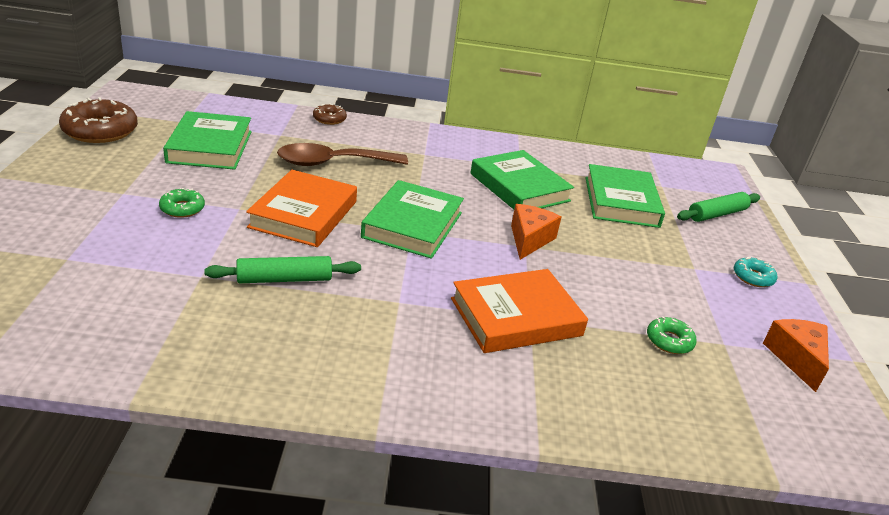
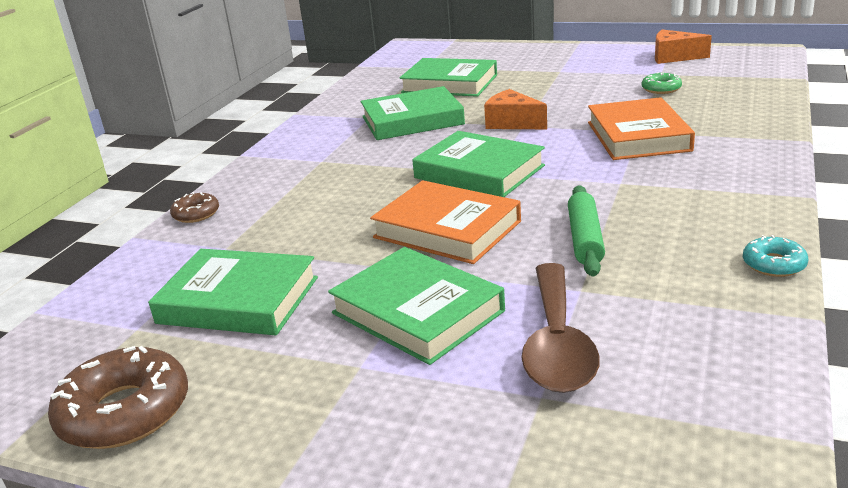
camera: 65 degrees left, 5 degrees down
green donut [159,188,205,218] -> green book [328,247,505,365]
brown spoon [277,143,408,166] -> brown spoon moved to [522,263,600,393]
green rolling pin [677,192,760,222] -> none
turquoise donut [734,257,778,287] -> turquoise donut moved to [743,235,808,277]

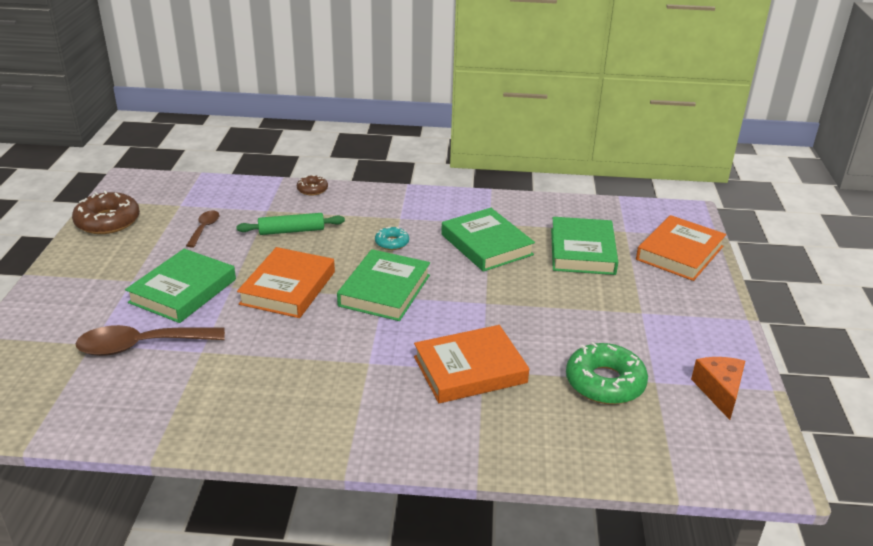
camera: 70 degrees right, 5 degrees up
green book [148,249,318,335] -> brown spoon [186,210,219,248]
orange cheese [484,89,547,129] -> none
green rolling pin [568,185,605,277] -> green rolling pin moved to [236,213,345,235]
green donut [642,72,682,94] -> green donut [566,342,648,404], size x1.90
turquoise donut [743,235,808,277] -> turquoise donut moved to [375,227,409,250]
none -> orange book [636,215,726,281]

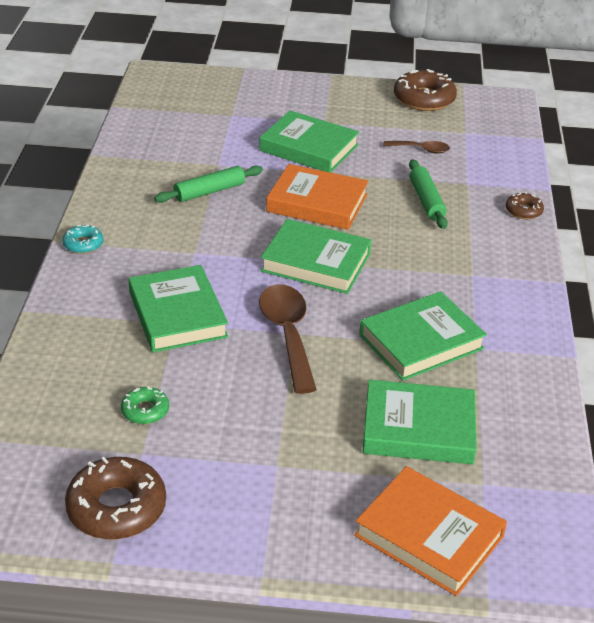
camera: 90 degrees right, 5 degrees up
brown spoon [75,325,225,356] -> brown spoon moved to [259,284,317,394]
turquoise donut [375,227,409,250] -> turquoise donut moved to [62,224,103,254]
orange book [414,325,529,403] -> green book [129,265,228,353]
green donut [566,342,648,404] -> green donut [121,386,169,424], size x0.53
orange cheese [691,357,745,420] -> brown donut [65,457,166,539]
none -> green rolling pin [154,166,263,203]

